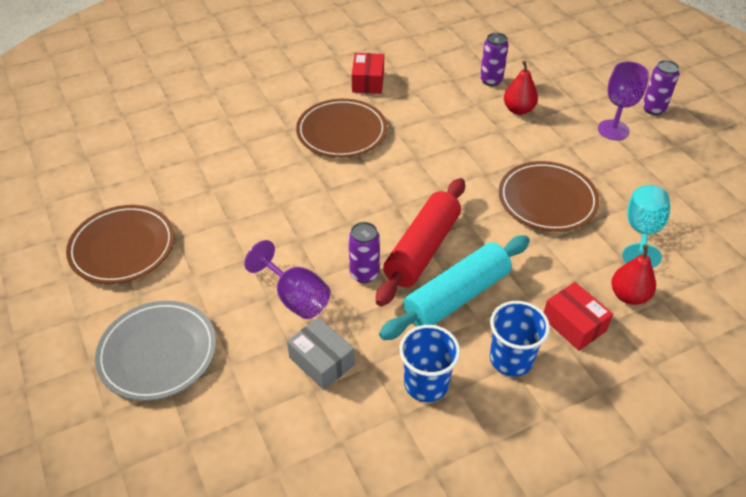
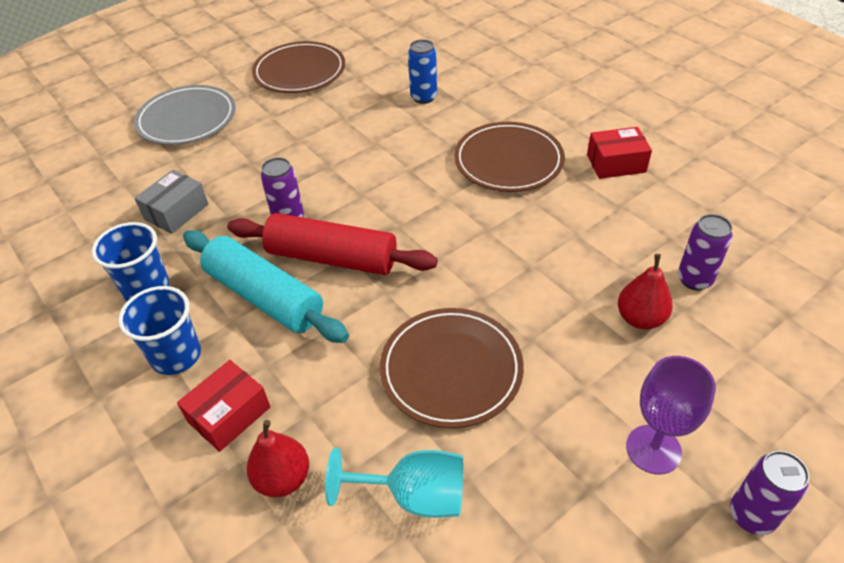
camera: 80 degrees right, 0 degrees up
purple goblet [244,240,331,319] -> none
none -> blue can [408,39,437,104]

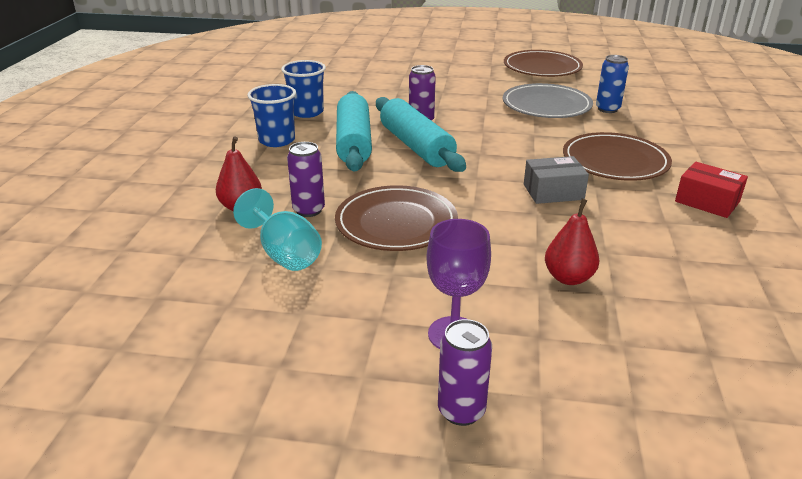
camera: 45 degrees right, 15 degrees down
grey plate [134,85,236,145] -> grey plate moved to [502,83,593,118]
grey box [135,170,208,234] -> grey box moved to [524,156,589,204]
red box [177,360,271,452] -> none
red rolling pin [227,213,438,275] -> turquoise rolling pin [376,97,466,172]
purple can [678,214,733,290] -> purple can moved to [287,142,325,217]

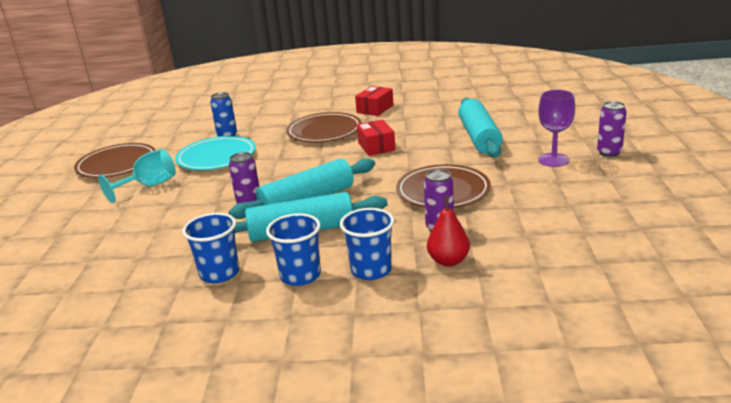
camera: 95 degrees left, 5 degrees down
turquoise goblet [233,188,322,271] -> turquoise goblet moved to [98,149,176,203]
grey plate [502,83,593,118] -> turquoise plate [175,136,256,170]
grey box [524,156,589,204] -> red box [357,120,396,156]
red pear [545,198,600,285] -> turquoise rolling pin [458,98,503,158]
none -> blue cup [340,208,394,280]

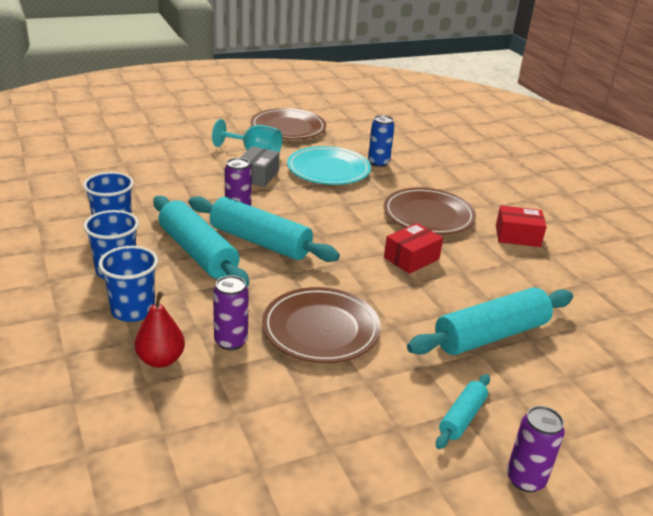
camera: 60 degrees right, 5 degrees up
purple goblet [538,90,575,167] -> turquoise rolling pin [436,374,490,449]
none -> grey box [240,146,279,187]

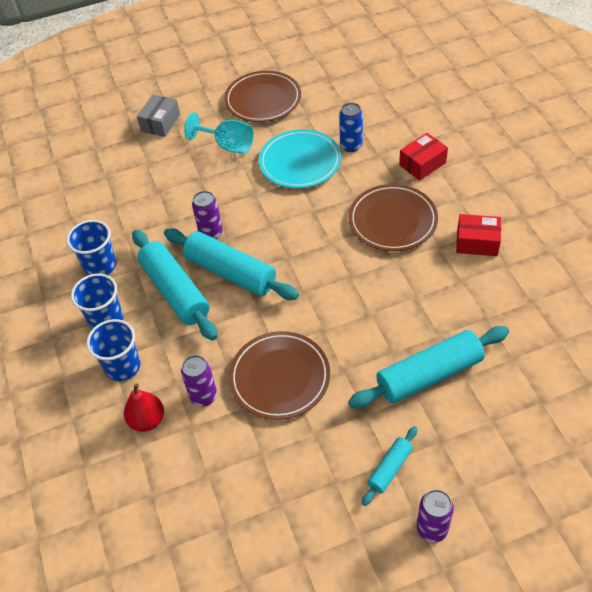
camera: 10 degrees right, 20 degrees up
grey box [240,146,279,187] -> grey box moved to [137,95,180,137]
red box [384,223,443,274] -> red box moved to [399,133,448,181]

